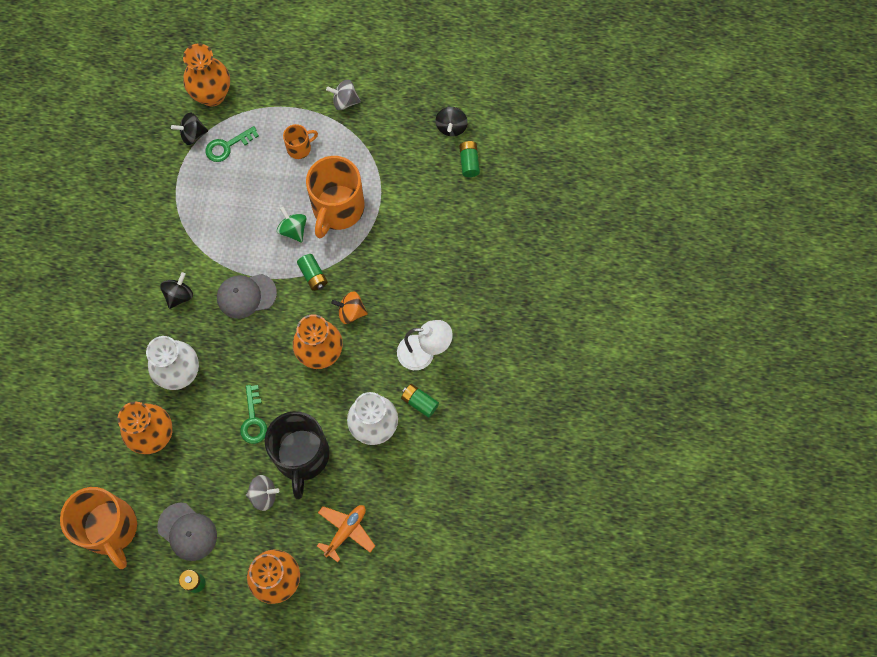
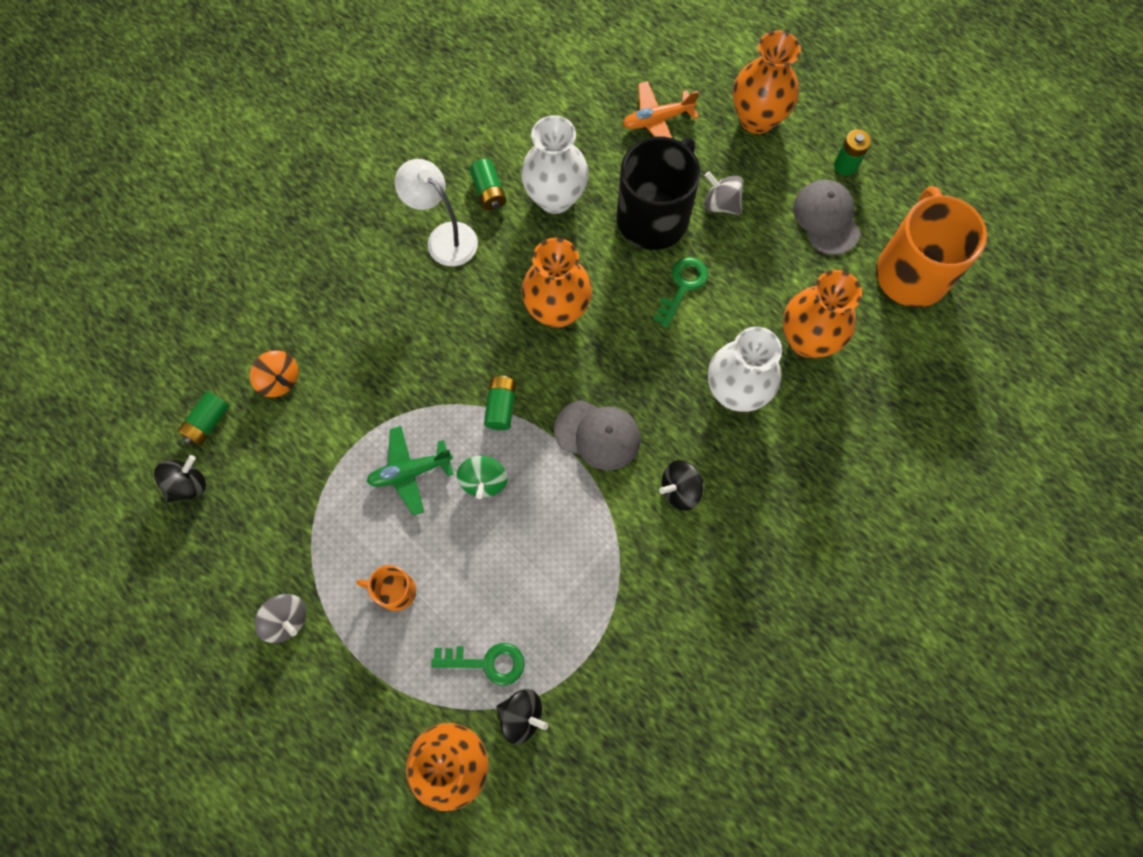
camera: 145 degrees left, 0 degrees up
orange mug [306,156,365,238] -> green plane [367,426,454,516]
orange spinning top [331,291,368,324] -> orange spinning top moved to [250,350,298,397]

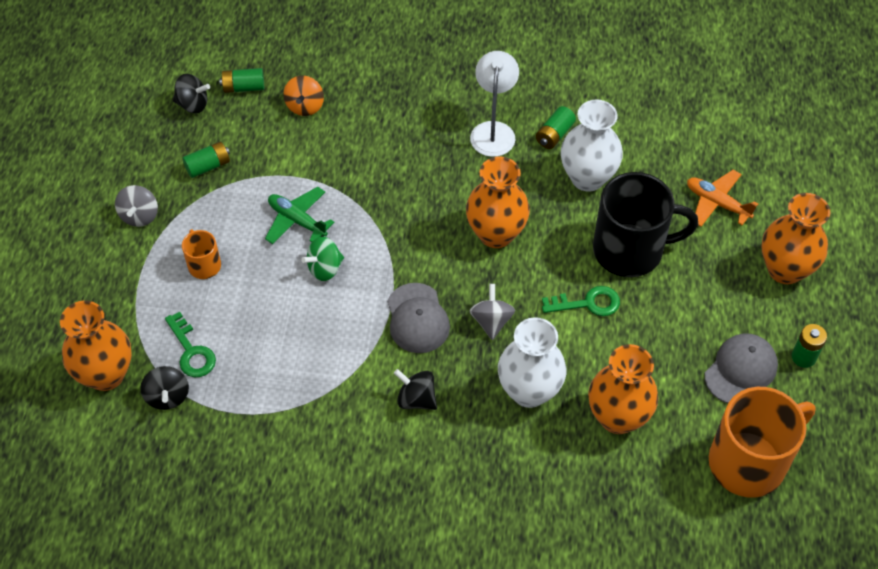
camera: 55 degrees right, 15 degrees down
green battery [484,375,516,430] -> green battery moved to [182,142,230,178]
grey spinning top [704,171,744,215] -> grey spinning top moved to [470,284,515,340]

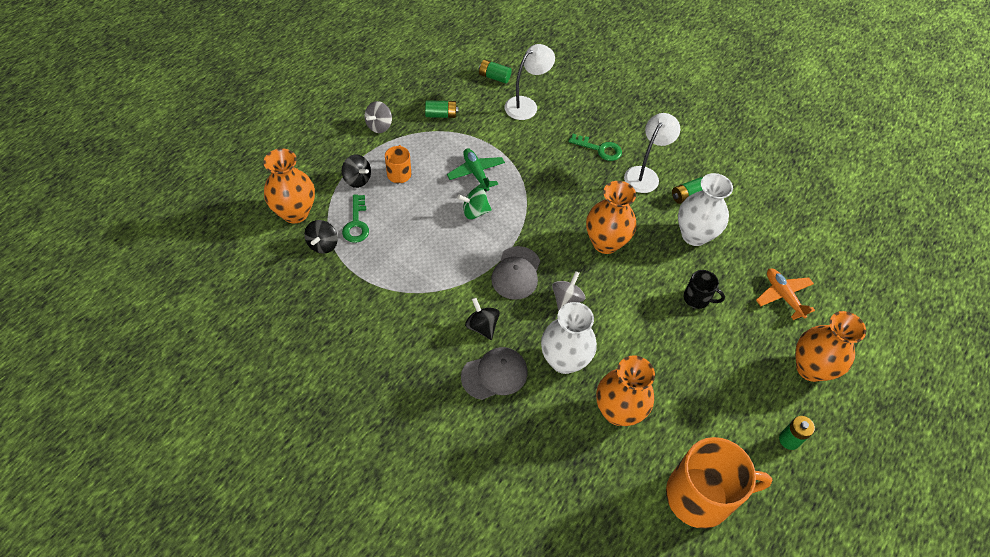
camera: 25 degrees right, 0 degrees up
black spinning top [173,74,210,113] -> black spinning top moved to [342,154,371,188]
orange spinning top [283,76,324,116] -> white lamp [505,44,555,120]
green key [542,286,620,316] -> green key moved to [569,134,622,161]
black mug [593,172,698,277] -> black mug [684,270,725,309], size x0.47
grey cap [705,333,778,403] -> grey cap moved to [461,347,527,400]

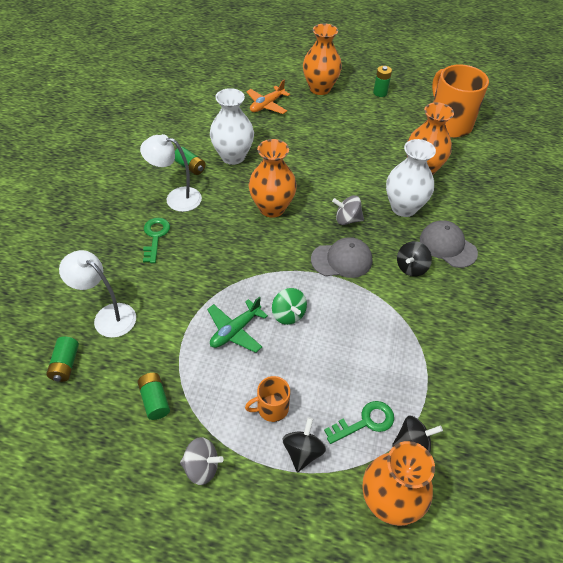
camera: 110 degrees left, 5 degrees down
black mug [684,270,725,309] -> none

